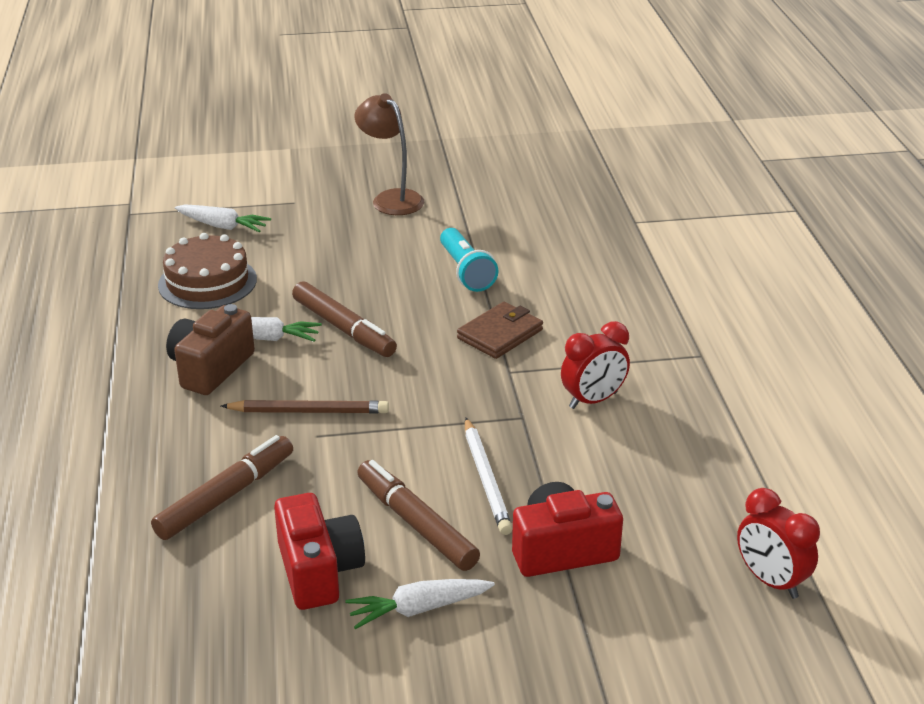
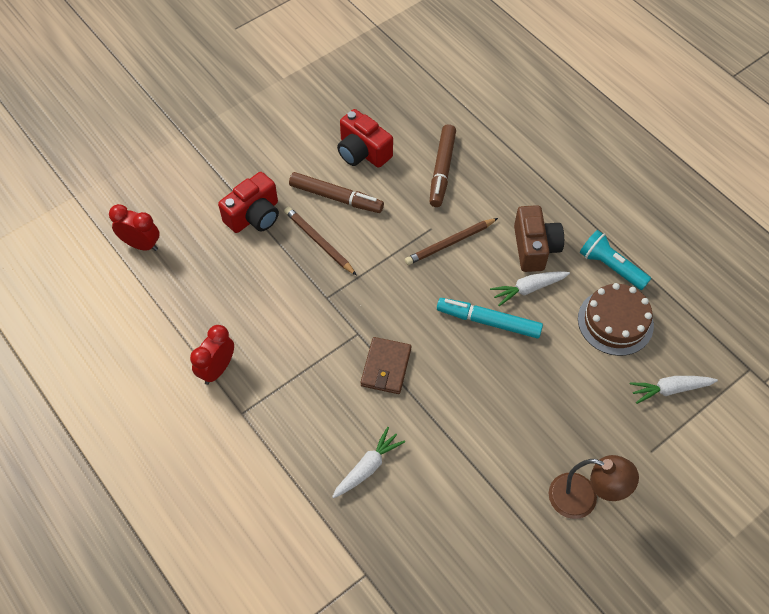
camera: 150 degrees right, 25 degrees up
brown marker [292,281,397,357] -> turquoise marker [437,298,543,339]
white carrot [345,579,495,629] -> white carrot moved to [332,427,405,498]
turquoise flashlight [440,228,499,292] -> turquoise flashlight moved to [580,230,651,290]
white pencil [465,418,513,535] -> brown pencil [284,207,357,275]
red clock [561,321,630,409] -> red clock moved to [190,325,234,385]

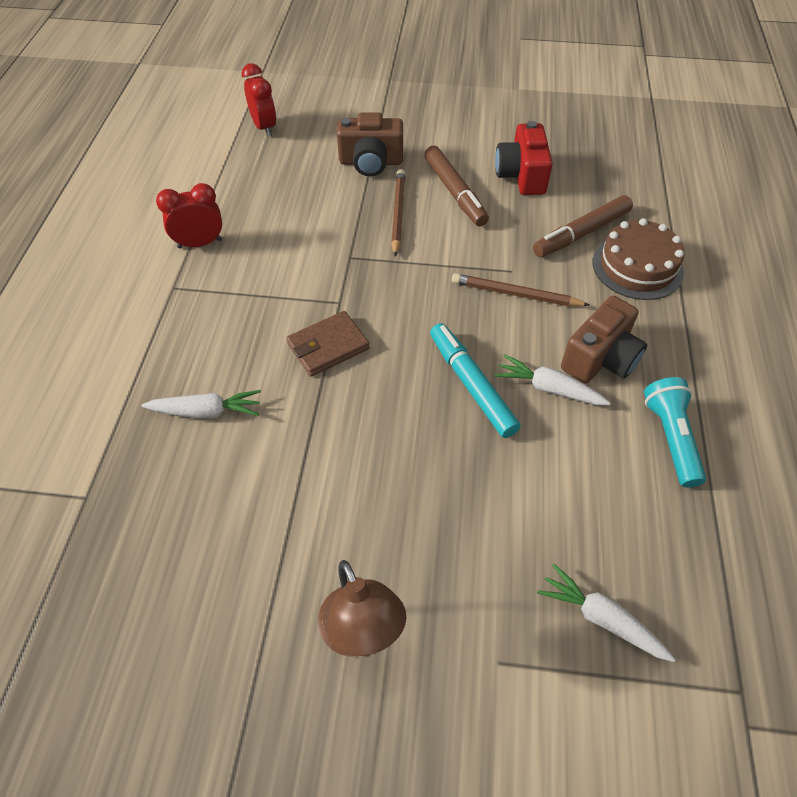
camera: 45 degrees right, 5 degrees down
red camera [218,172,279,233] -> brown camera [337,112,403,176]
brown cake [578,283,654,356] -> brown cake moved to [593,218,685,300]

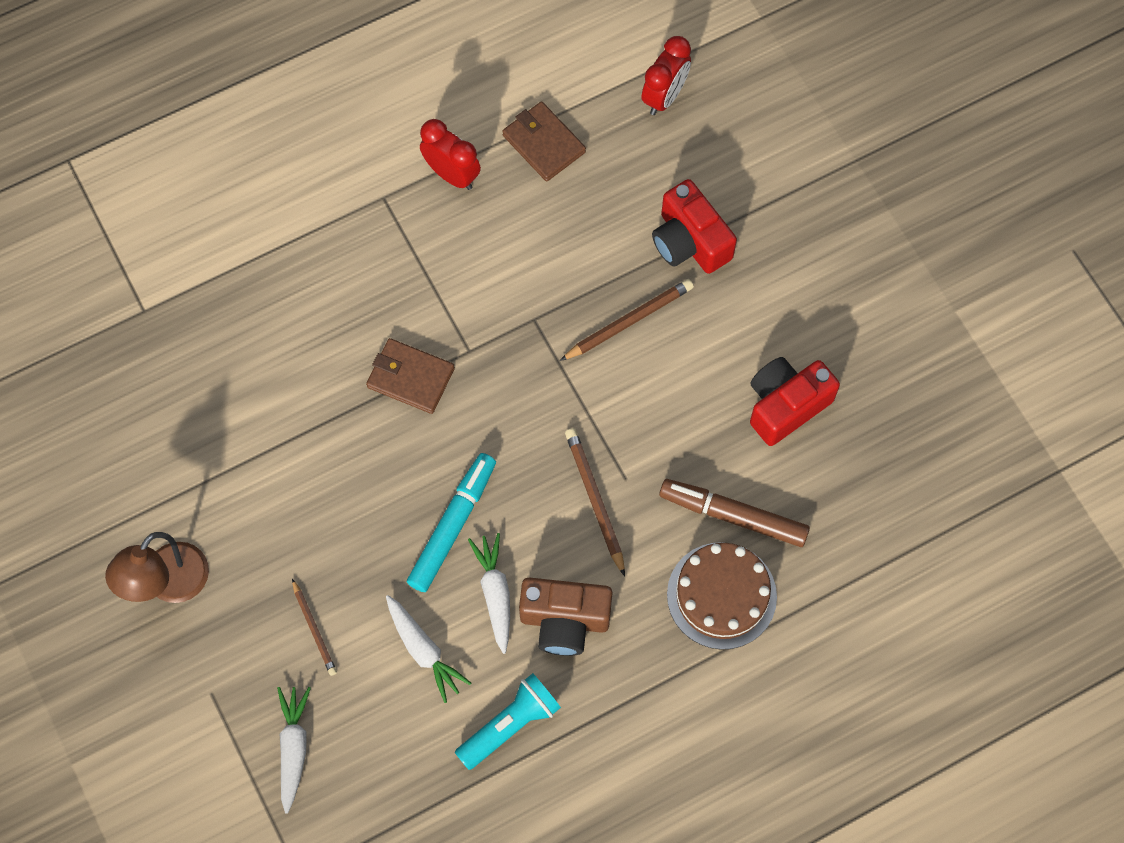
camera: 55 degrees right, 15 degrees up
white carrot [142,390,261,419] -> white carrot moved to [386,595,471,703]
brown camera [337,112,403,176] -> red camera [652,179,737,274]
brown marker [424,145,489,227] -> none
none -> brown pencil [292,579,337,676]
none -> brown wallet [502,101,586,182]

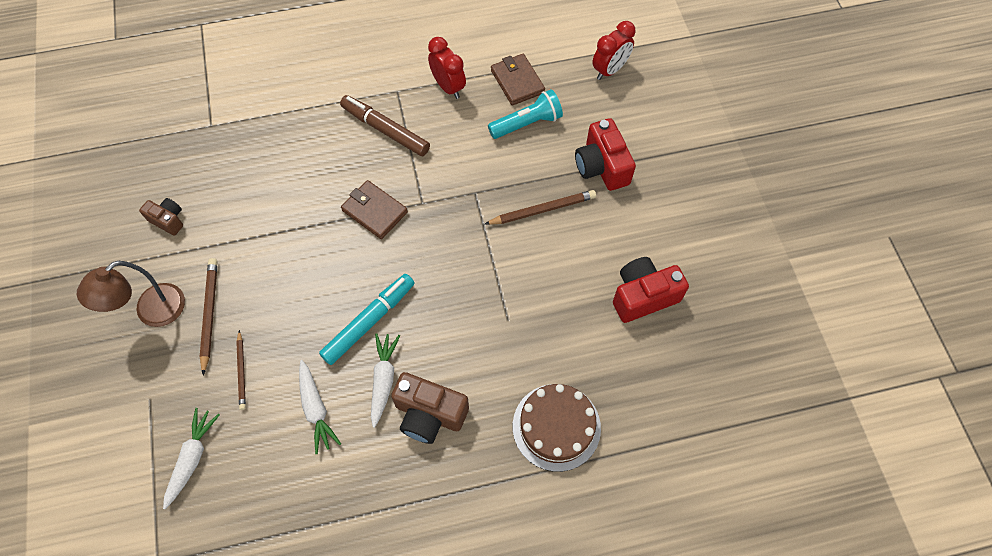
camera: 15 degrees right, 5 degrees down
turquoise flashlight [455,673,561,770] -> turquoise flashlight moved to [488,89,563,139]
brown pencil [565,428,625,576] -> brown pencil moved to [200,258,217,375]
brown marker [659,479,810,547] -> brown marker moved to [340,95,430,156]
none -> brown camera [139,198,183,236]

